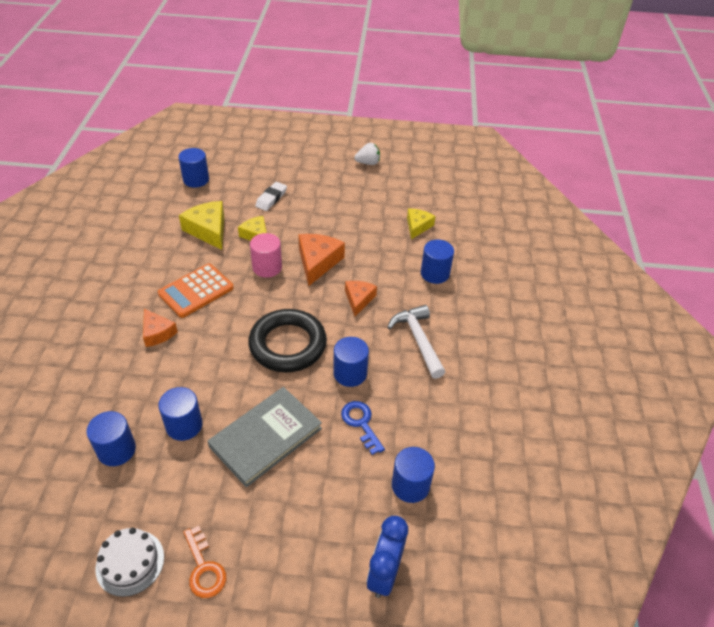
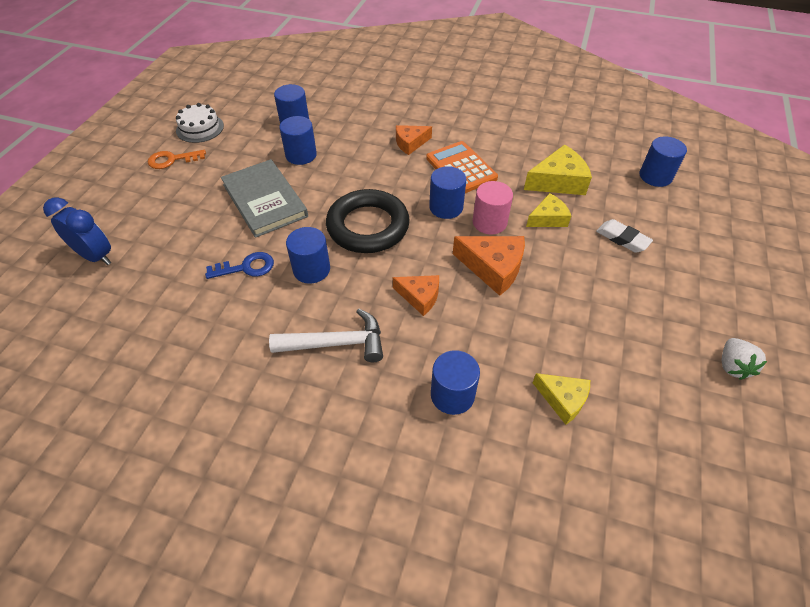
camera: 105 degrees right, 5 degrees up
blue cylinder [392,447,435,503] -> blue cylinder moved to [429,166,466,219]

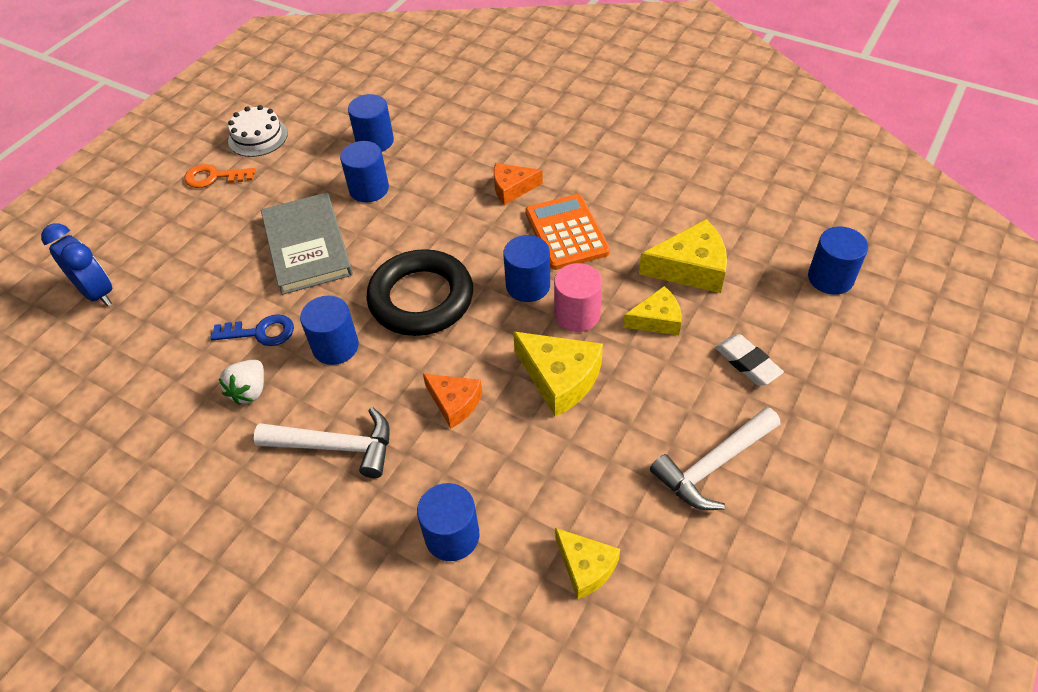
camera: 15 degrees right, 0 degrees up
orange cheese [453,236,525,296] -> yellow cheese [513,331,603,417]
white strawberry [722,338,767,380] -> white strawberry moved to [219,360,264,405]
none -> white hammer [650,407,780,510]

